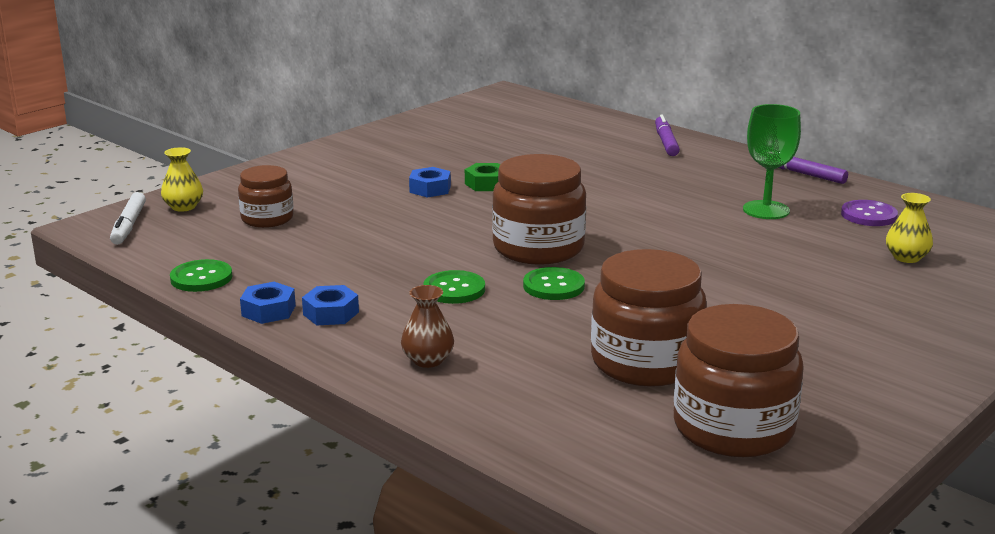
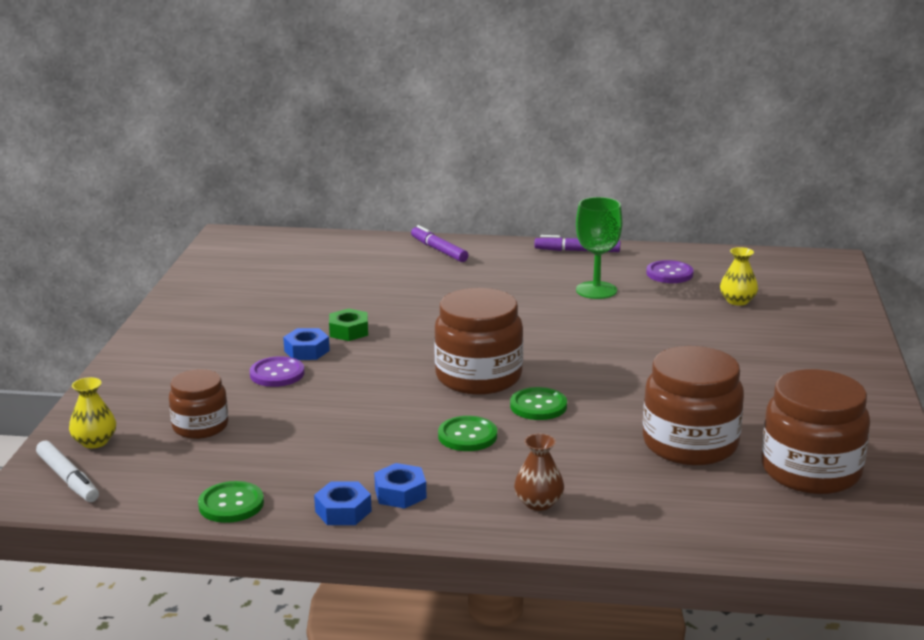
camera: 35 degrees left, 0 degrees up
none -> purple button [250,356,305,387]

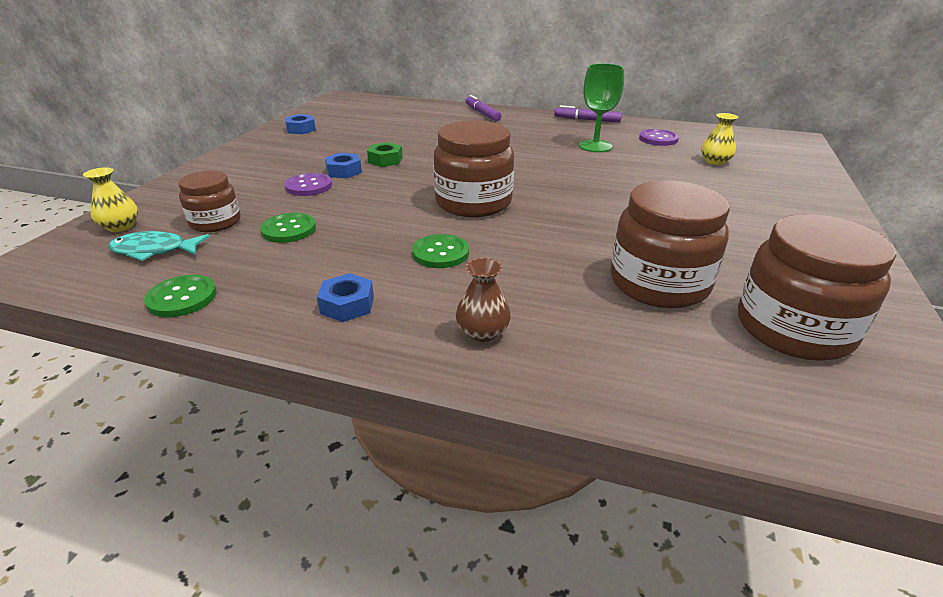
camera: 10 degrees right, 10 degrees up
white marker [36,440,99,502] -> none
blue nut [314,481,372,525] -> blue nut moved to [285,114,316,134]
green button [510,387,567,420] -> green button moved to [260,213,316,243]
none -> turquoise fish [108,231,210,261]

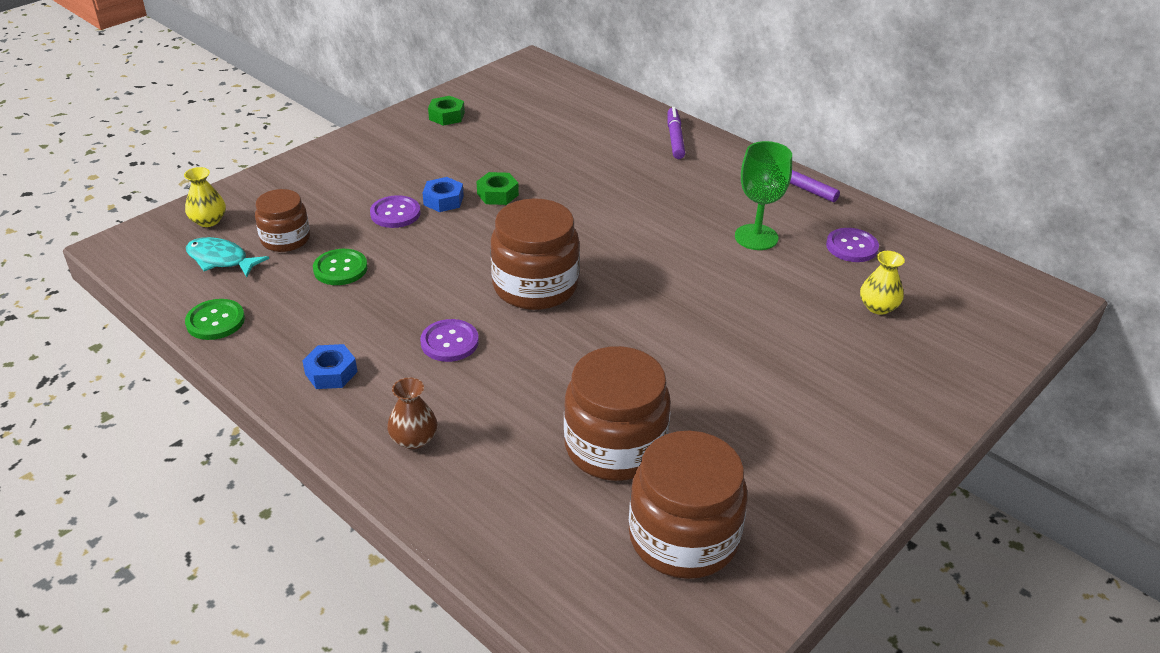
camera: 25 degrees right, 5 degrees up
blue nut [285,114,316,134] -> green nut [428,96,465,126]
green button [412,234,469,268] -> purple button [420,319,479,362]

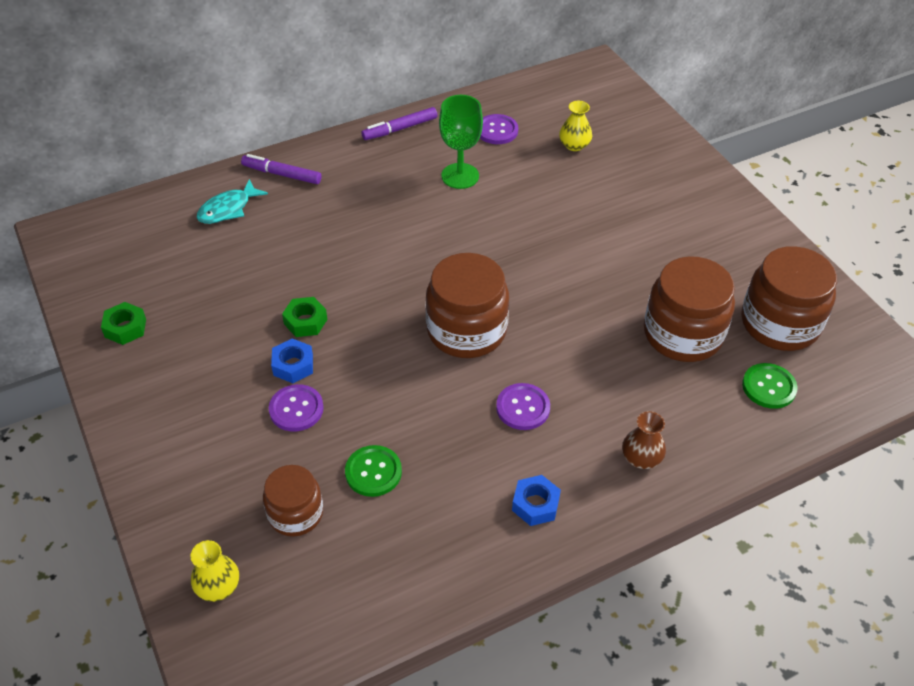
camera: 70 degrees left, 10 degrees up
green button [185,299,245,340] -> green button moved to [742,363,797,409]
turquoise fish [186,237,269,277] -> turquoise fish moved to [196,179,268,224]

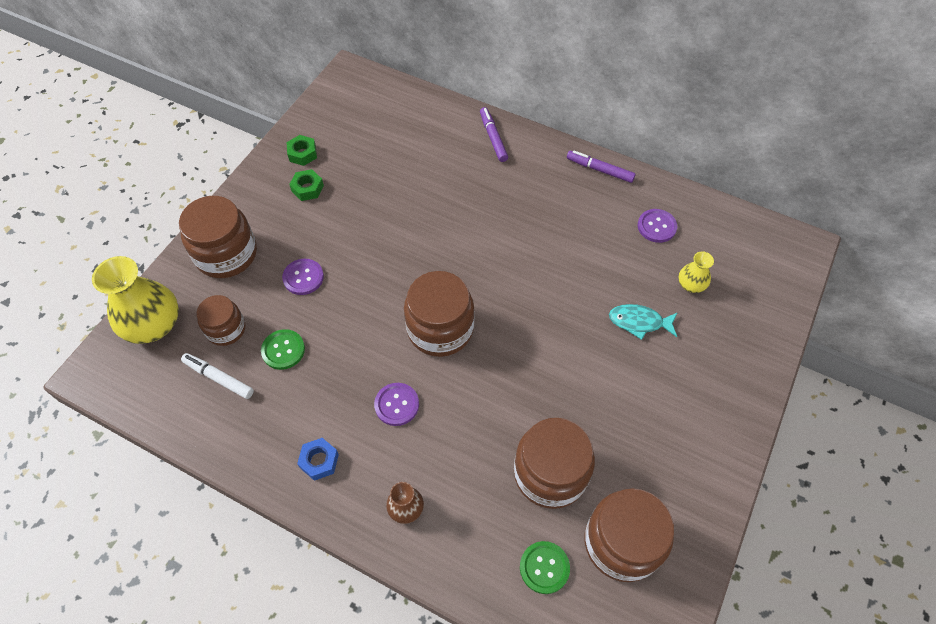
camera: 55 degrees right, 10 degrees up
yellow vase [190,540,239,602] -> yellow vase [92,256,179,344], size x2.01
turquoise fish [196,179,268,224] -> turquoise fish moved to [609,304,678,340]
blue nut [271,339,313,383] -> none
green nut [282,297,328,337] -> green nut moved to [289,169,324,201]
green goblet [439,95,483,189] -> none
none -> brown jar [179,196,257,278]
none -> white marker [181,353,254,399]

